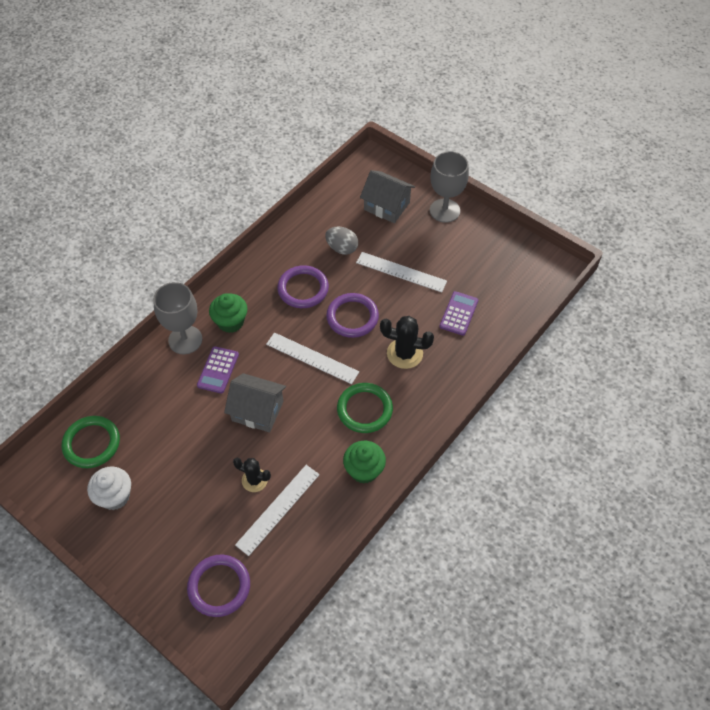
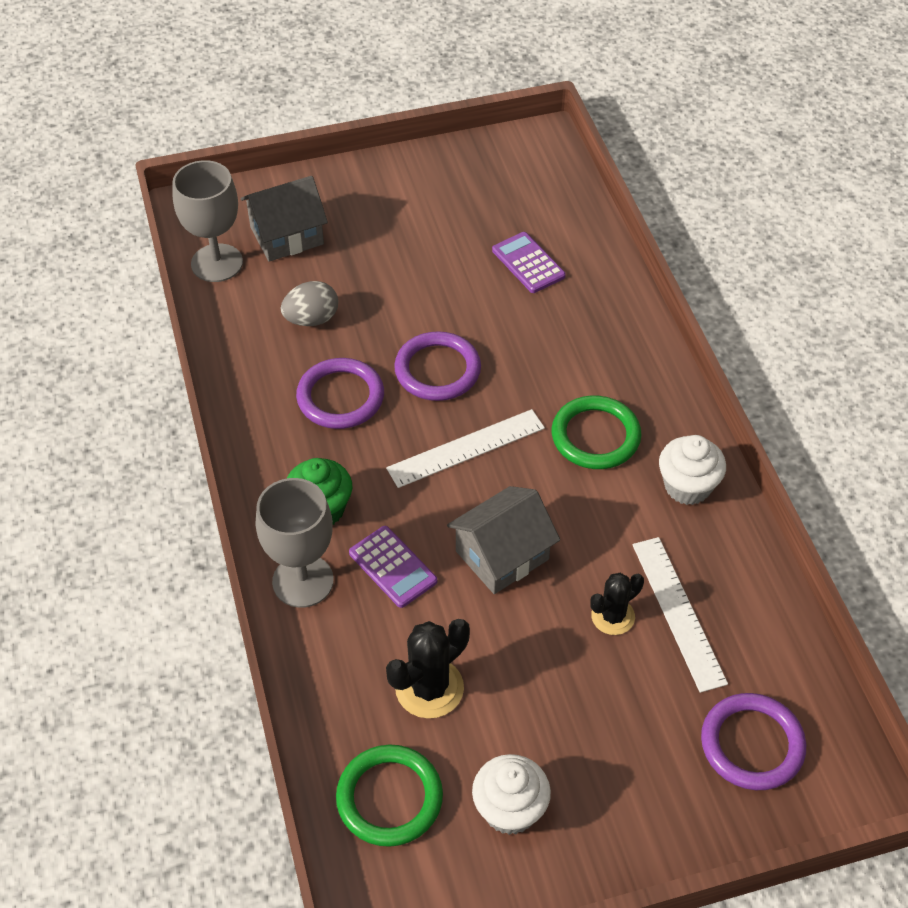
camera: 55 degrees left, 5 degrees down
green cupcake [343,441,386,484] -> white cupcake [659,435,726,505]
white ruler [356,252,447,292] -> none
black cactus [380,316,434,369] -> black cactus moved to [386,619,470,718]
grey goblet [430,151,469,223] -> grey goblet moved to [172,160,243,282]

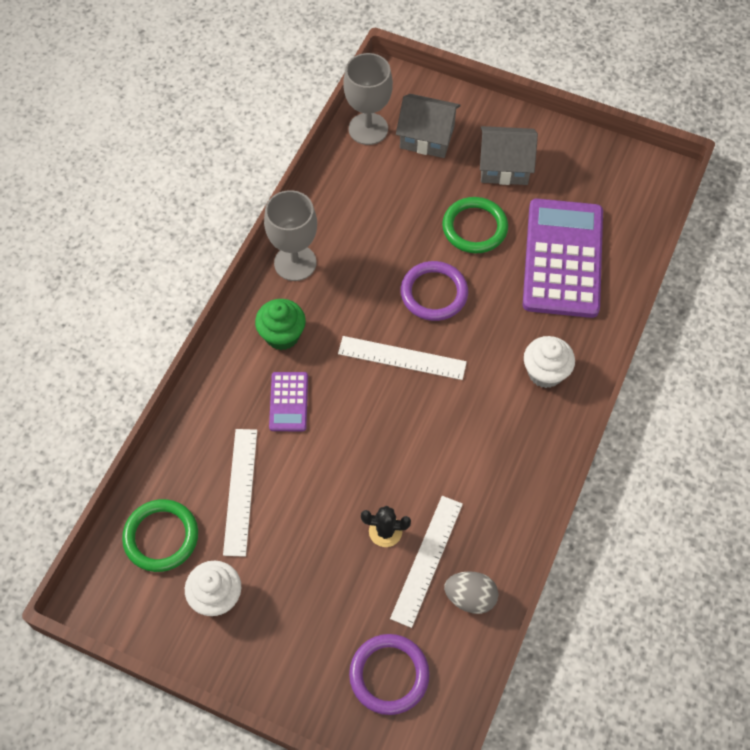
camera: 40 degrees right, 10 degrees up
grey goblet [256,478,334,608] -> grey goblet moved to [264,190,317,281]
grey egg [281,281,338,326] -> grey egg moved to [444,571,498,614]
purple ring [296,358,384,429] -> none
black cactus [386,619,470,718] -> white ruler [223,429,257,557]
grey house [447,486,560,594] -> grey house moved to [480,126,538,185]
purple calculator [492,232,566,293] -> purple calculator [523,199,603,318], size x2.17
green ring [552,395,641,469] -> green ring moved to [442,197,508,253]
white cupcake [659,435,726,505] -> white cupcake moved to [524,336,575,388]

